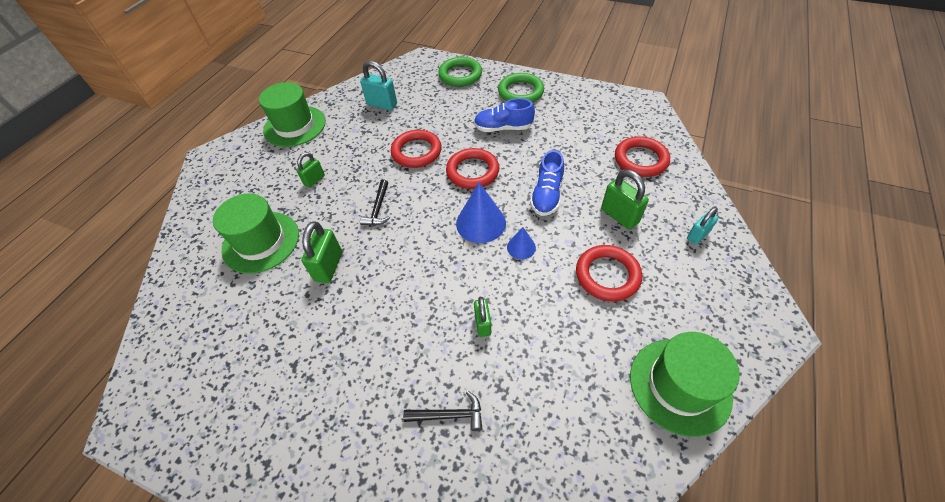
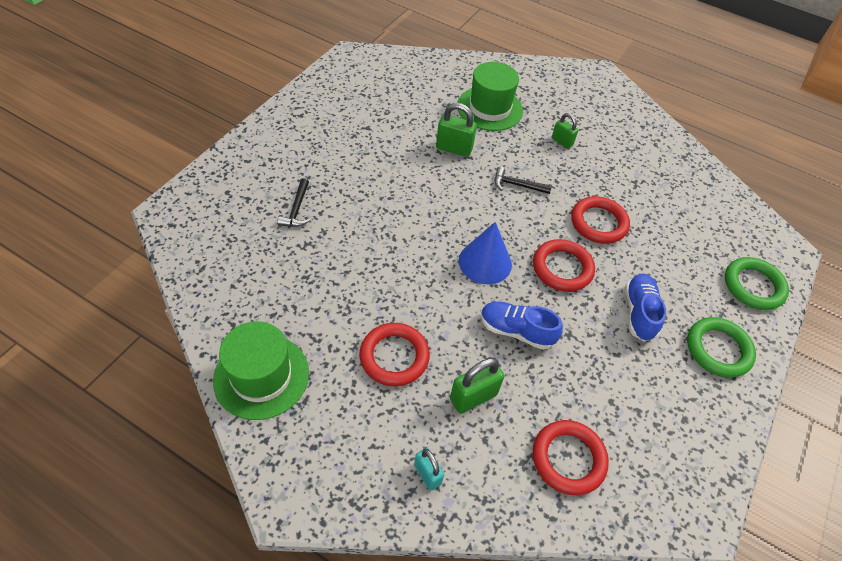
camera: 90 degrees right, 0 degrees up
green hat [259,82,326,147] -> none
turquoise padlock [360,61,397,110] -> none
green padlock [474,297,491,337] -> none
blue cone [507,227,536,259] -> none

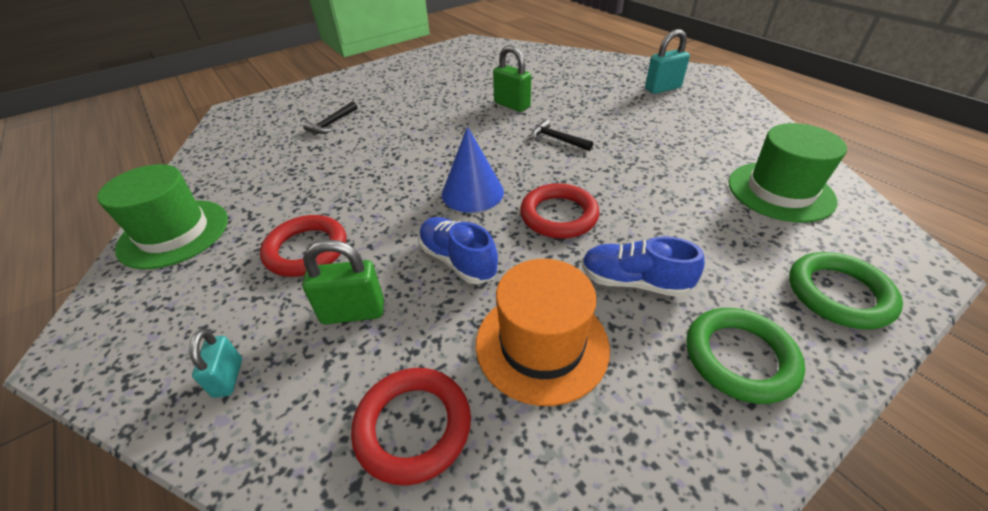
camera: 30 degrees right, 10 degrees down
green hat [457,62,523,131] -> green hat moved to [729,123,847,223]
green padlock [552,113,578,149] -> none
red ring [571,196,630,244] -> none
blue shoe [625,274,666,342] -> blue shoe turned 105 degrees counterclockwise [582,236,705,297]
none -> orange hat [476,259,610,406]
none -> turquoise padlock [645,29,690,94]

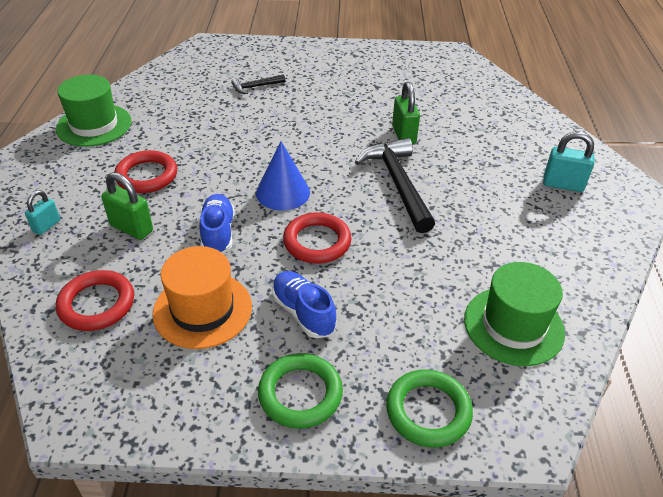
camera: 35 degrees right, 0 degrees up
black hammer [531,119,593,151] -> black hammer [355,138,435,233], size x2.06

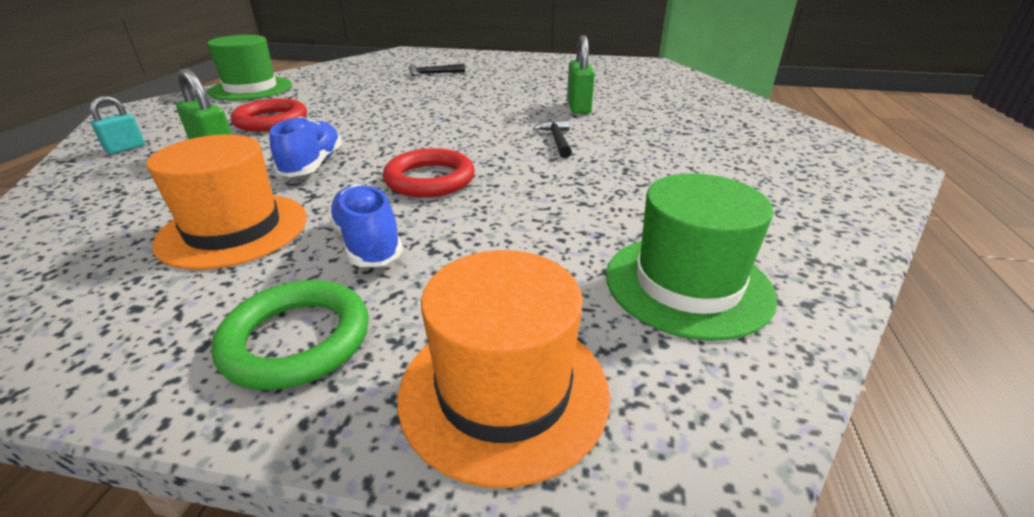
camera: 10 degrees right, 10 degrees down
red ring [56,270,134,331] -> none
blue cone [256,141,310,211] -> none
black hammer [355,138,435,233] -> black hammer [533,119,572,158], size x0.49
green ring [386,369,473,448] -> orange hat [397,250,610,488]
turquoise padlock [543,132,594,192] -> none

